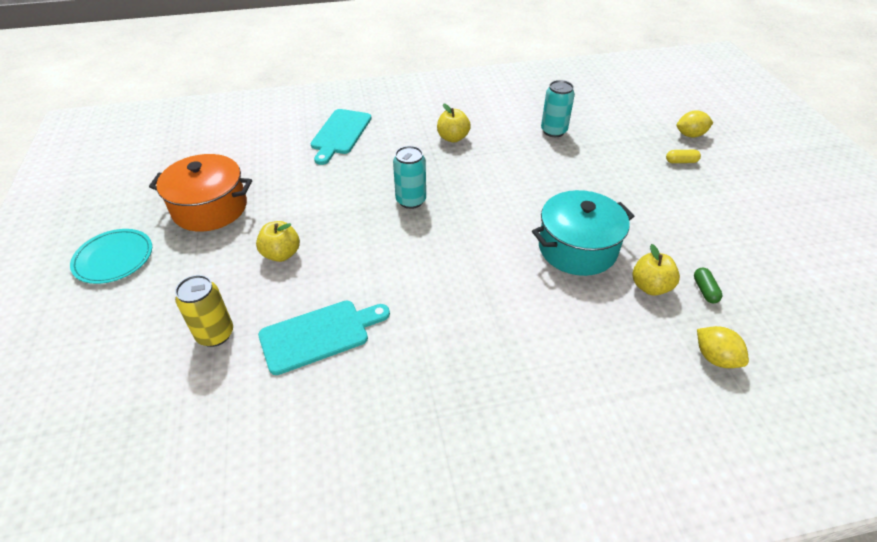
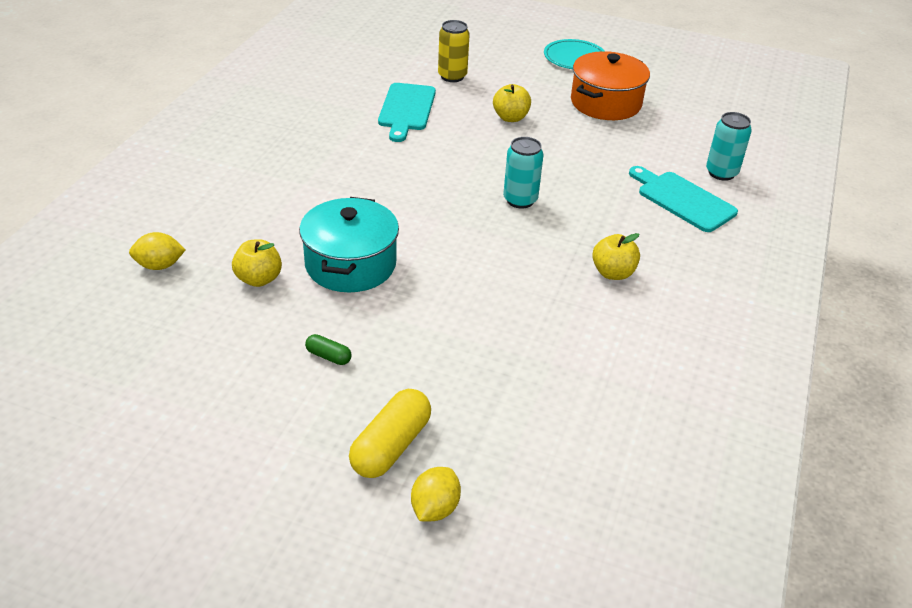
camera: 120 degrees right, 5 degrees down
turquoise can [541,80,575,137] -> turquoise can moved to [706,112,752,181]
yellow capsule [666,150,701,163] -> yellow capsule [349,389,431,478], size x2.01
green capsule [694,268,722,303] -> green capsule moved to [305,334,352,365]

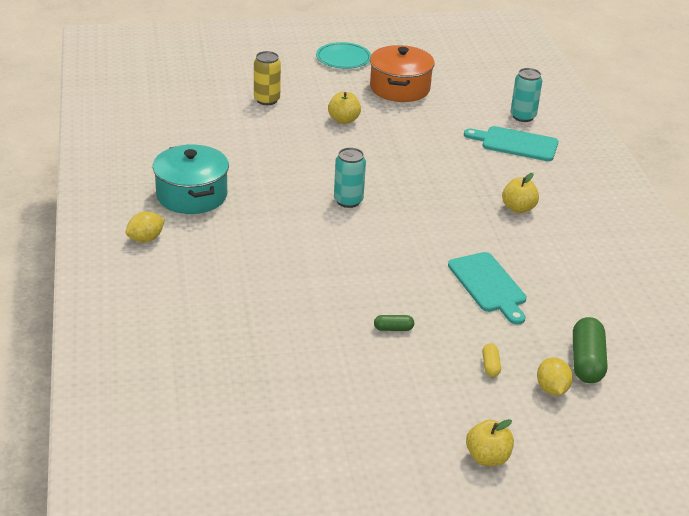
camera: 30 degrees left, 5 degrees down
yellow lemon [129,232,186,270] -> yellow lemon moved to [126,211,165,242]
yellow apple [232,239,282,287] -> yellow apple moved to [466,419,514,466]
turquoise pot [299,197,399,292] -> turquoise pot moved to [153,145,229,214]
yellow capsule [349,389,431,478] -> yellow capsule [482,343,501,377], size x0.50
turquoise cutting board [378,83,436,142] -> turquoise cutting board moved to [448,252,527,325]
turquoise can [503,137,543,209] -> turquoise can moved to [334,147,366,208]
none -> green capsule [573,317,607,383]

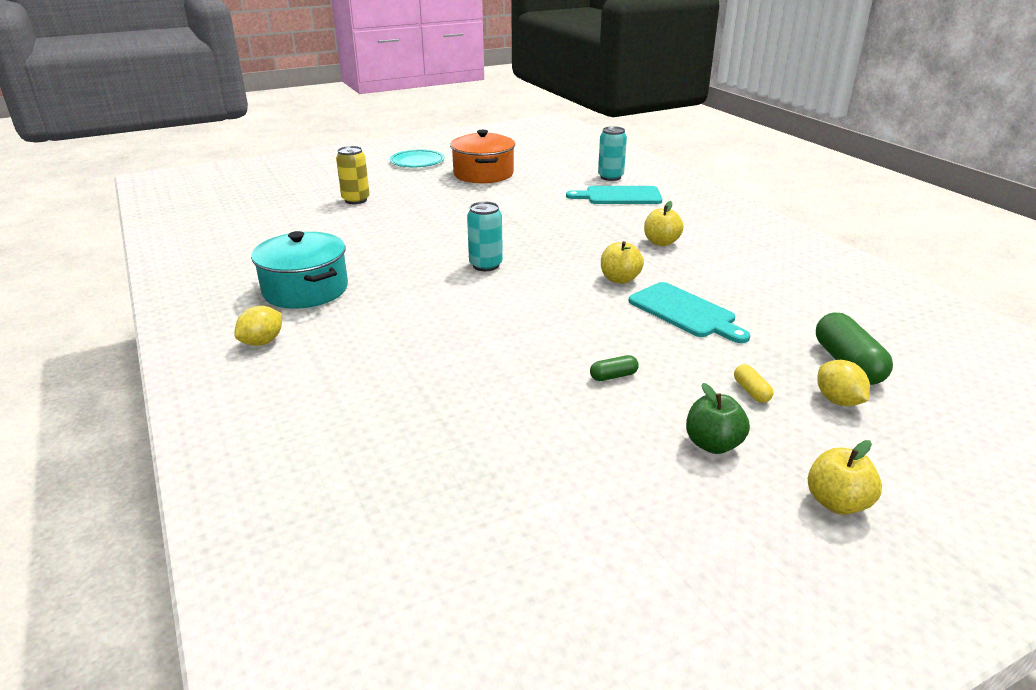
camera: 15 degrees left, 5 degrees down
yellow apple [328,92,361,124] -> yellow apple moved to [601,241,644,284]
none -> green apple [686,383,750,454]

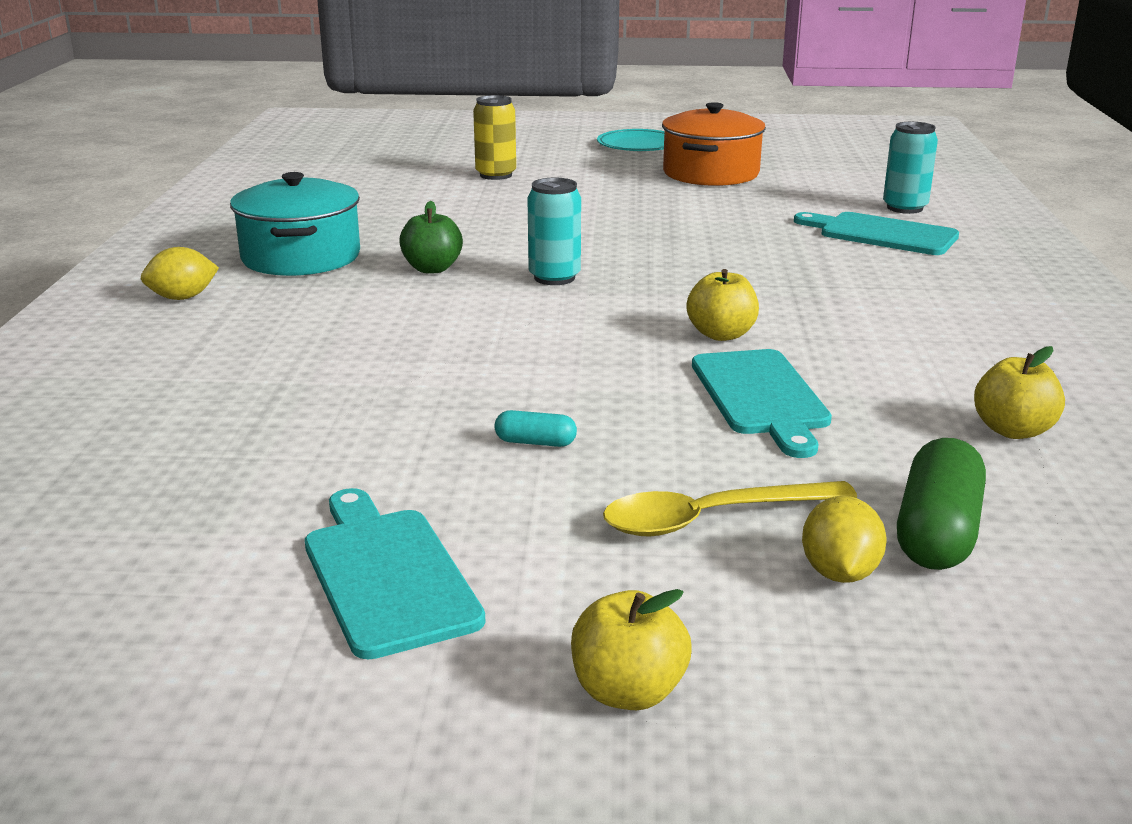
camera: 30 degrees right, 5 degrees down
green capsule [590,355,639,381] -> turquoise capsule [494,410,577,447]
yellow apple [644,201,684,246] -> yellow apple moved to [974,346,1065,439]
green apple [686,383,750,454] -> green apple moved to [399,201,463,273]
yellow capsule [734,364,774,403] -> yellow spoon [603,481,857,536]
none -> turquoise cutting board [305,488,485,659]

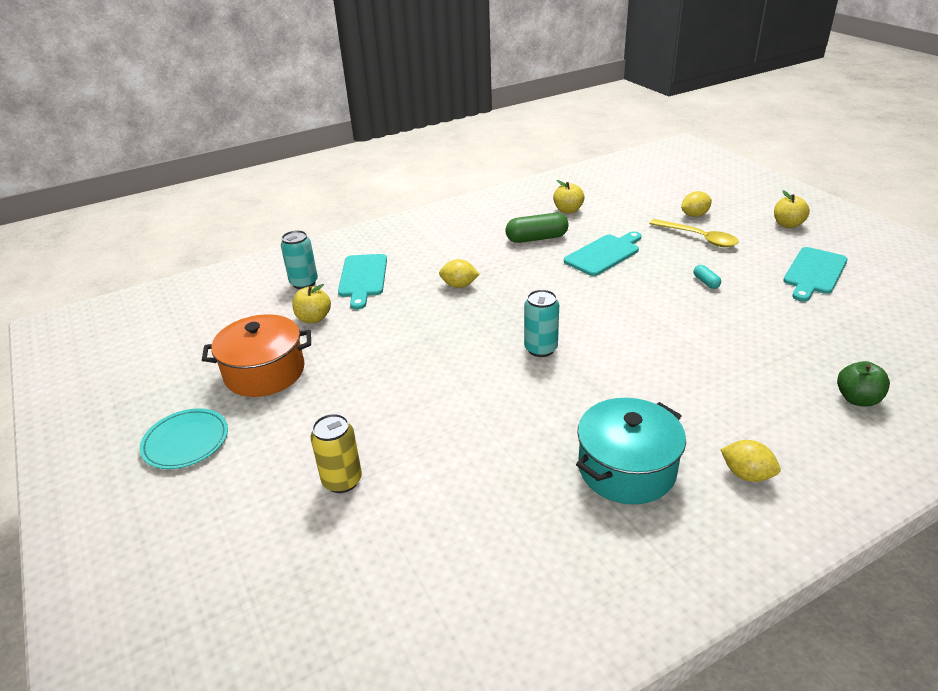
camera: 120 degrees left, 10 degrees up
green apple [399,201,463,273] -> green apple moved to [837,361,890,407]
yellow apple [686,269,759,341] -> yellow apple moved to [292,284,331,323]
green capsule [897,438,986,570] -> green capsule moved to [505,213,569,243]
none -> yellow lemon [439,259,480,288]

